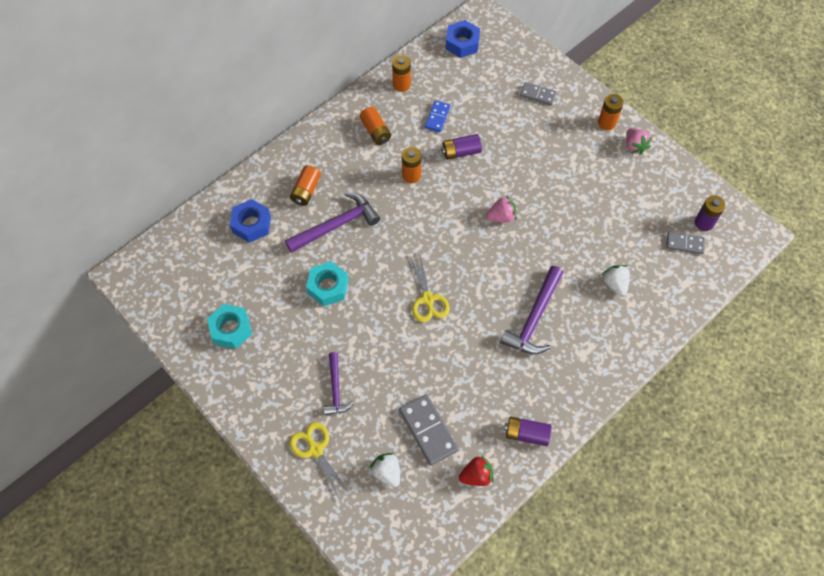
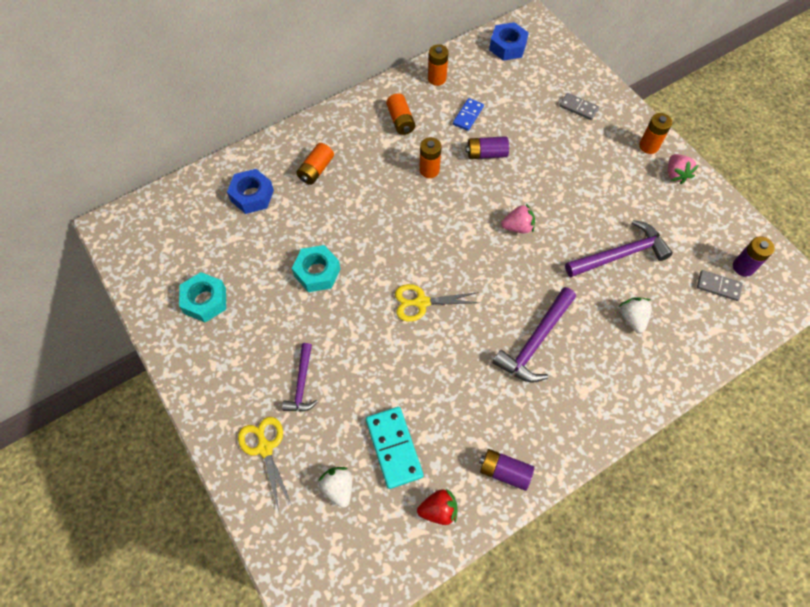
camera: 10 degrees right, 0 degrees up
purple hammer [285,192,380,253] -> purple hammer moved to [565,220,673,277]
grey domino [399,394,458,465] -> turquoise domino [366,407,423,489]
yellow scissors [409,255,450,322] -> yellow scissors turned 90 degrees clockwise [395,284,480,322]

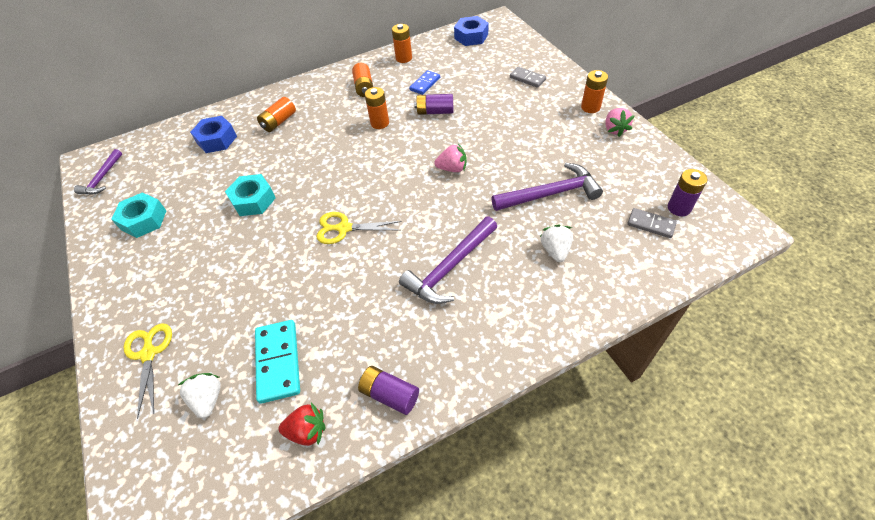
camera: 10 degrees right, 10 degrees down
purple hammer [282,343,318,412] -> purple hammer moved to [74,149,122,195]

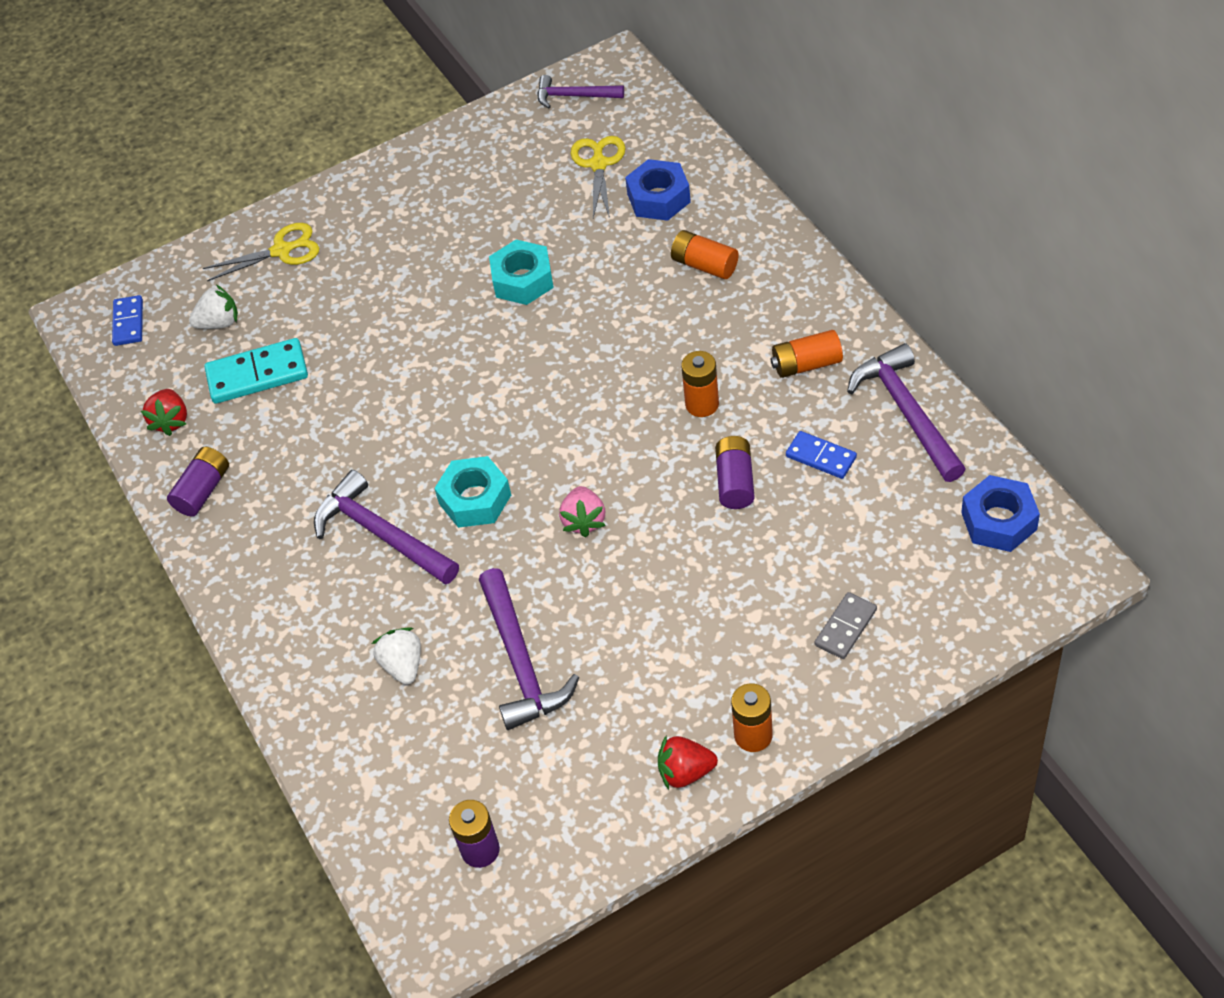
camera: 90 degrees right, 0 degrees up
turquoise nut [111,192,166,238] -> turquoise nut moved to [434,456,511,528]
yellow scissors [316,212,402,244] -> yellow scissors moved to [571,136,625,218]
orange battery [392,24,412,63] -> purple hammer [847,343,966,482]
white strawberry [540,225,573,262] -> white strawberry turned 105 degrees counterclockwise [372,627,421,685]
pink strawberry [605,108,635,137] -> red strawberry [658,736,718,790]
grey domino [627,208,677,238] -> none
none -> blue domino [112,295,143,346]

